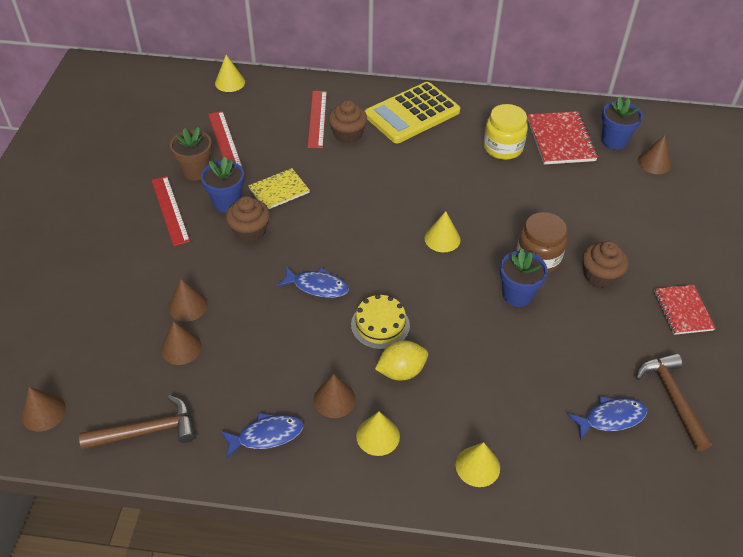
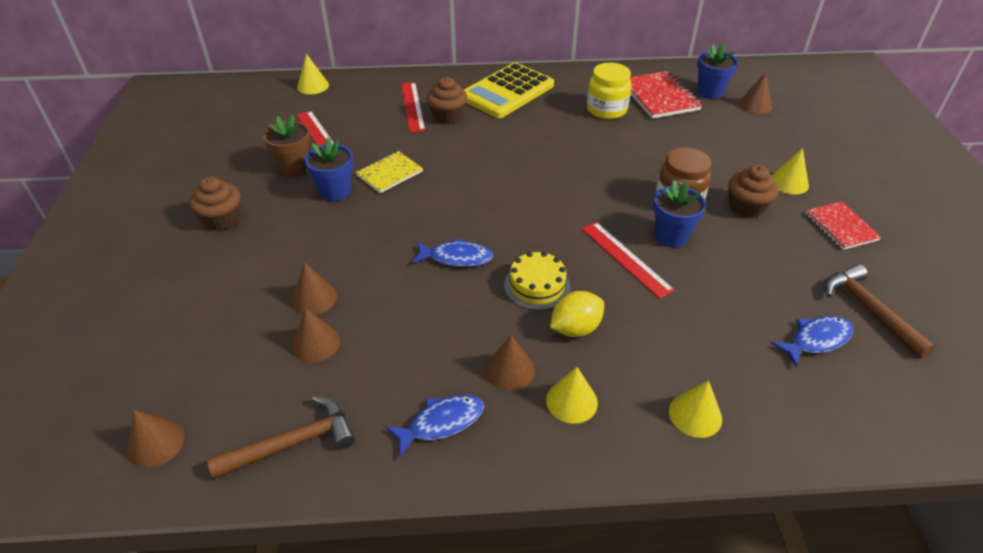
camera: 10 degrees left, 5 degrees down
red ruler [152,176,190,246] -> red ruler moved to [581,222,675,299]
brown cupcake [226,196,270,243] -> brown cupcake moved to [190,177,241,231]
yellow cone [425,211,461,252] -> yellow cone moved to [771,148,809,194]

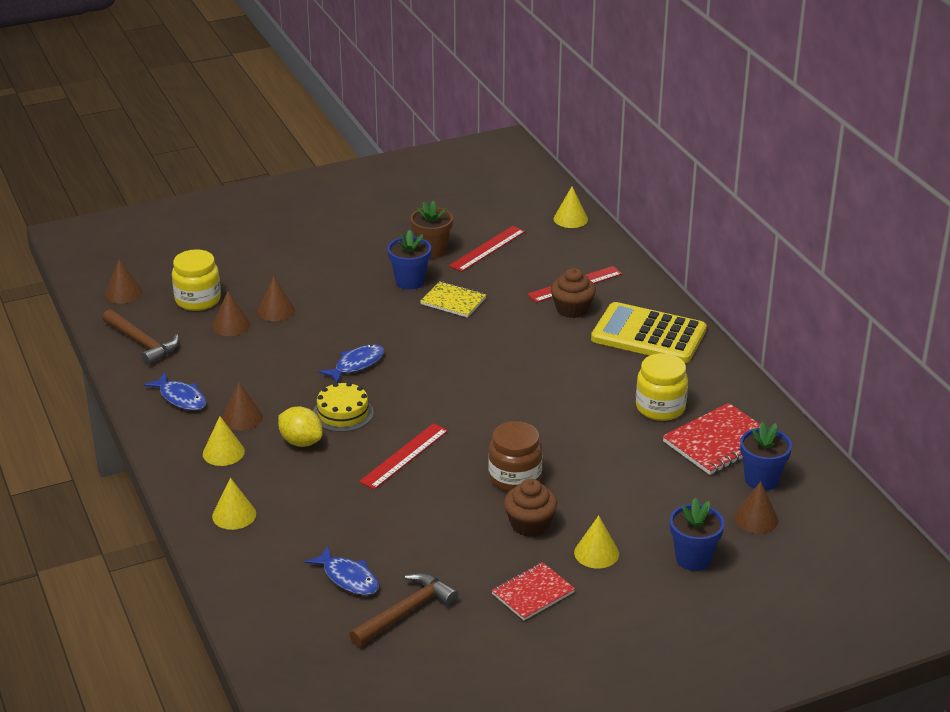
camera: 70 degrees right, 10 degrees down
brown cupcake [190,177,241,231] -> none
blue fish [412,238,493,267] -> blue fish turned 120 degrees counterclockwise [318,344,384,383]
blue flower pot [653,180,706,247] -> blue flower pot moved to [670,498,725,571]
none -> yellow jar [172,249,221,311]

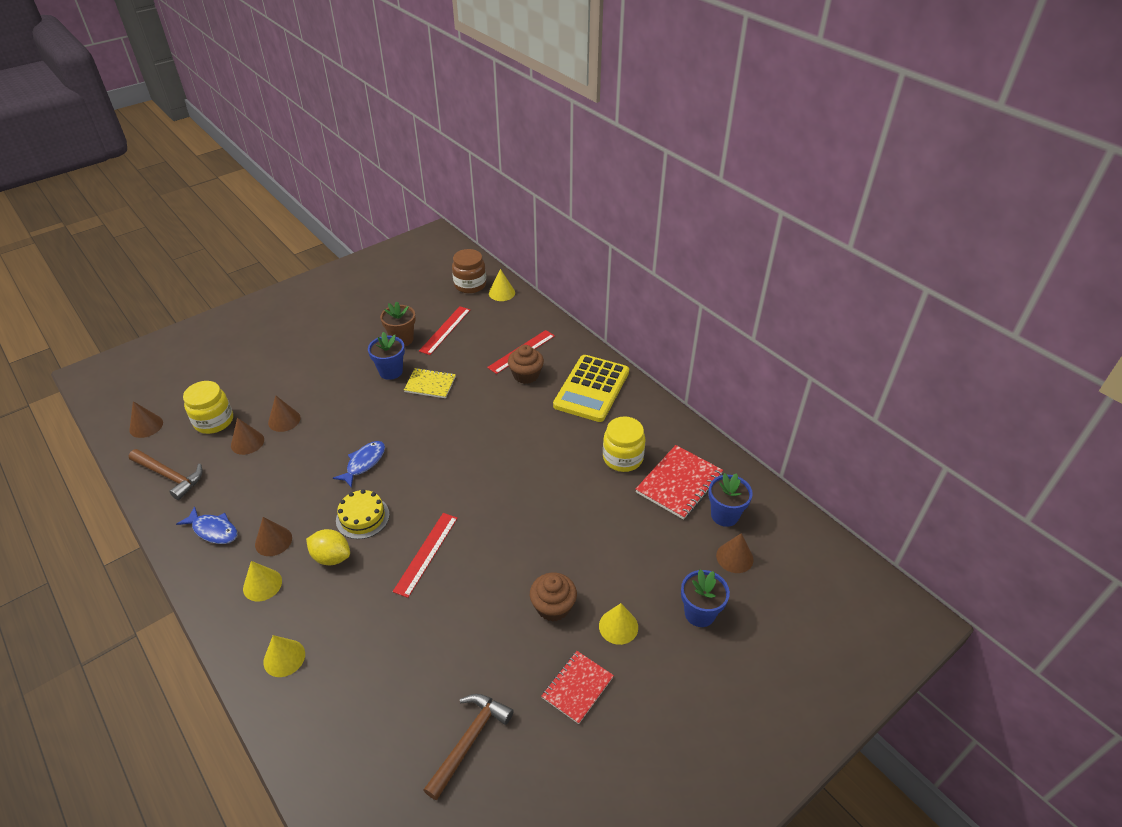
camera: 15 degrees left, 10 degrees up
blue fish [305,546,379,595] -> none
brown jar [489,421,543,492] -> brown jar moved to [452,249,486,293]
yellow calculator [591,302,707,363] -> yellow calculator turned 75 degrees counterclockwise [553,355,629,422]

